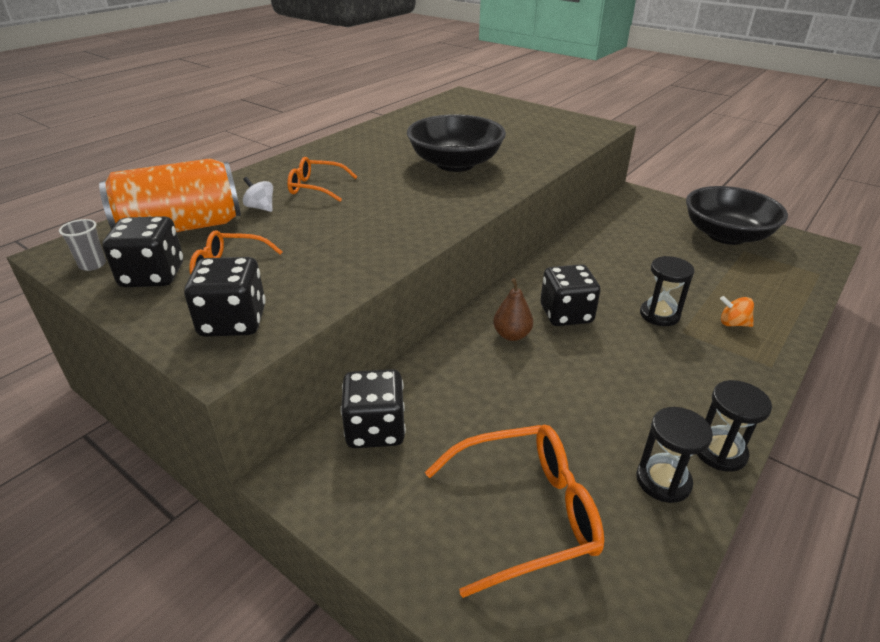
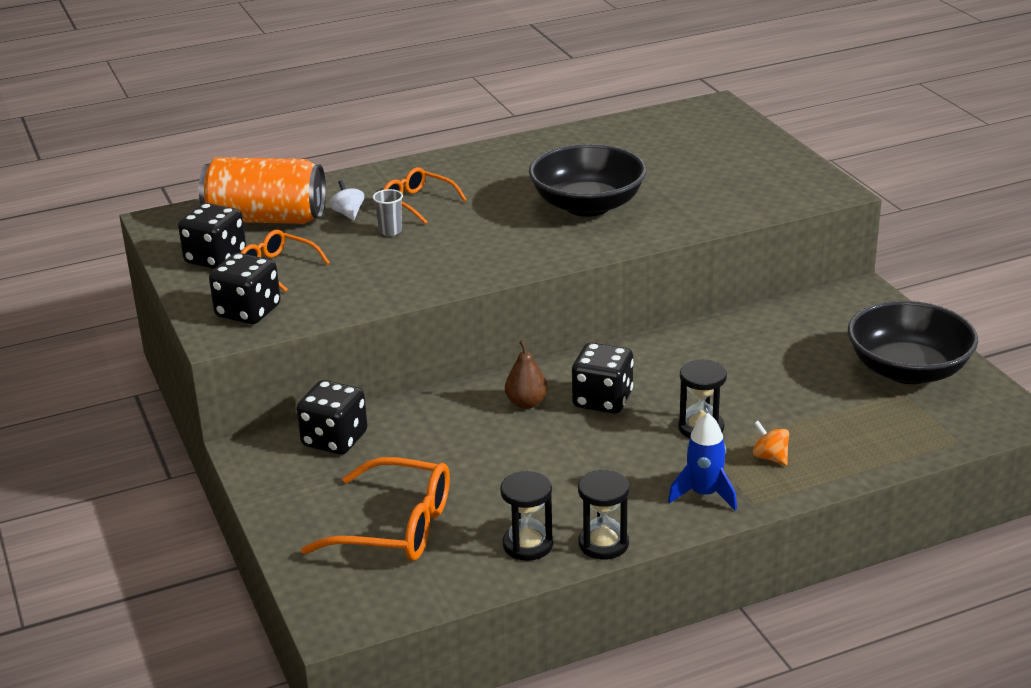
camera: 30 degrees right, 5 degrees down
grey cup [59,219,106,271] -> grey cup moved to [373,189,403,236]
none -> blue rocket [668,413,737,510]

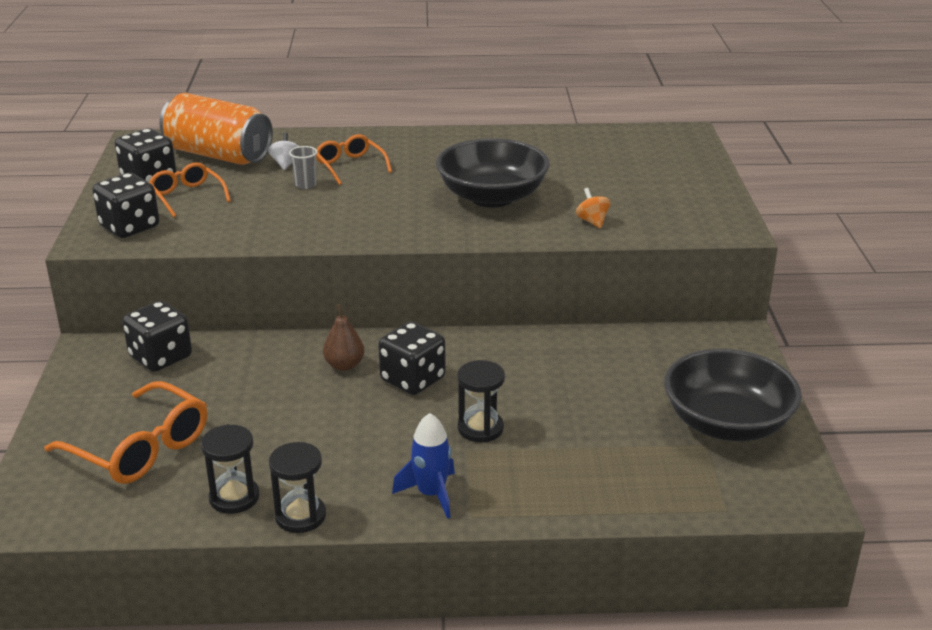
camera: 20 degrees right, 0 degrees up
orange spinning top [753,421,789,466] -> orange spinning top moved to [576,188,610,229]

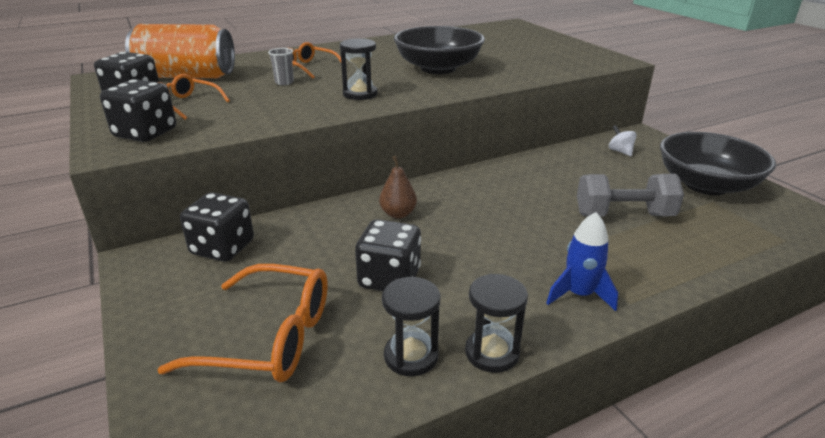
camera: 25 degrees left, 0 degrees up
white spinning top [268,133,299,170] -> white spinning top moved to [609,125,637,156]
black dice [378,322,446,395] -> black dice moved to [355,219,421,291]
black hourglass [457,360,505,442] -> black hourglass moved to [340,38,378,100]
orange spinning top [576,188,610,229] -> none
none -> grey dumbbell [577,174,684,216]

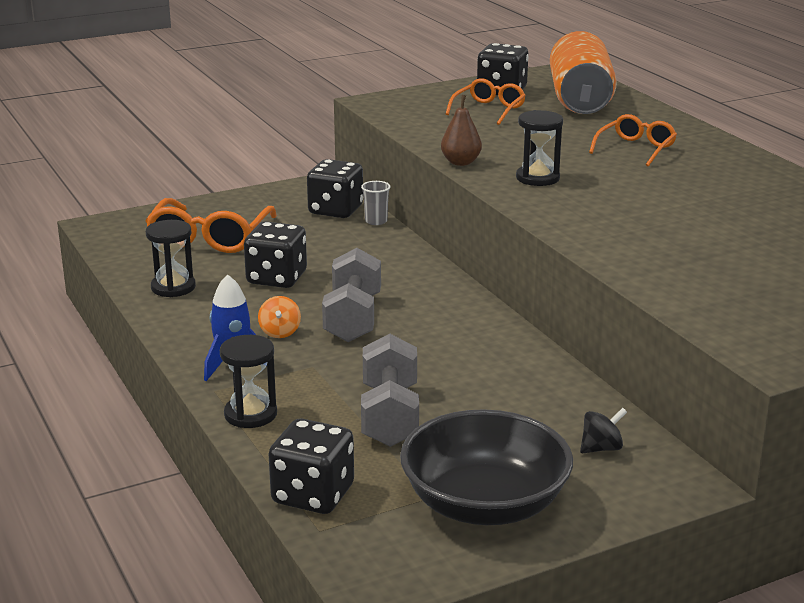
camera: 90 degrees right, 5 degrees down
black dice [100,79,176,142] -> black dice moved to [269,419,354,514]
grey cup [268,48,294,85] -> grey cup moved to [361,181,391,225]
brown pear [379,156,417,219] -> brown pear moved to [441,95,482,166]
black bowl [394,26,485,74] -> none
black hourglass [465,274,528,373] -> black hourglass moved to [220,335,277,428]
white spinning top [609,125,637,156] -> black spinning top [580,408,627,453]
none -> orange spinning top [258,296,301,338]
none -> grey dumbbell [322,248,381,342]

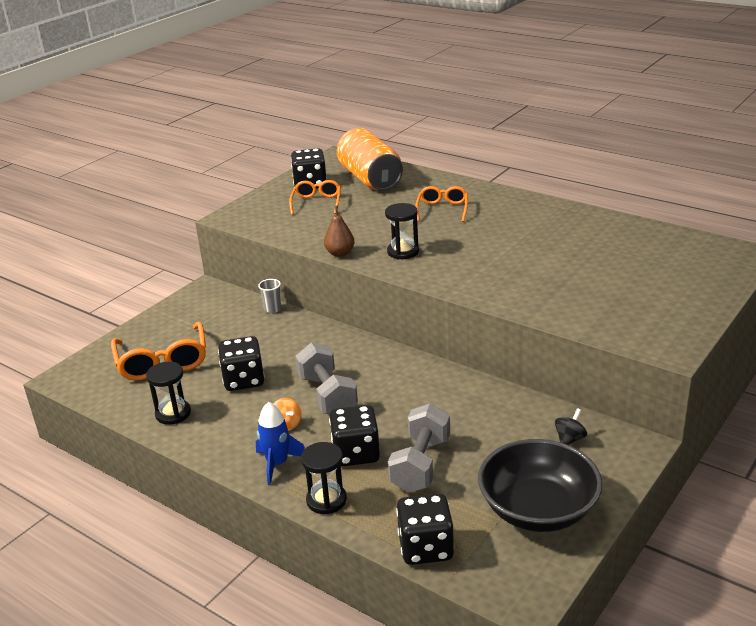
camera: 25 degrees left, 5 degrees up
black dice [307,159,363,218] -> black dice moved to [329,405,380,466]
grey dumbbell [361,334,419,447] -> grey dumbbell turned 45 degrees clockwise [388,403,450,493]

